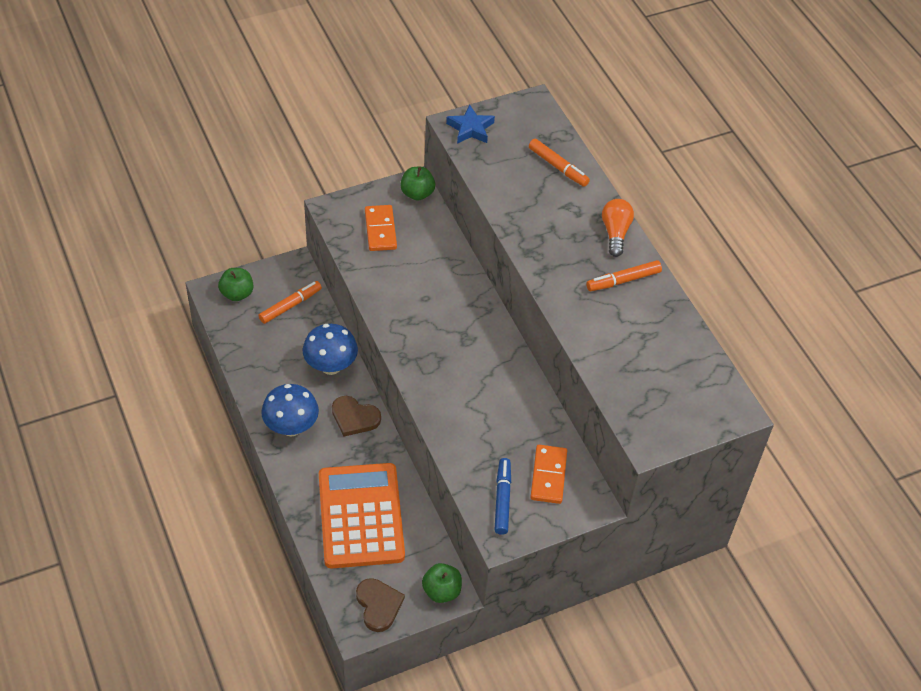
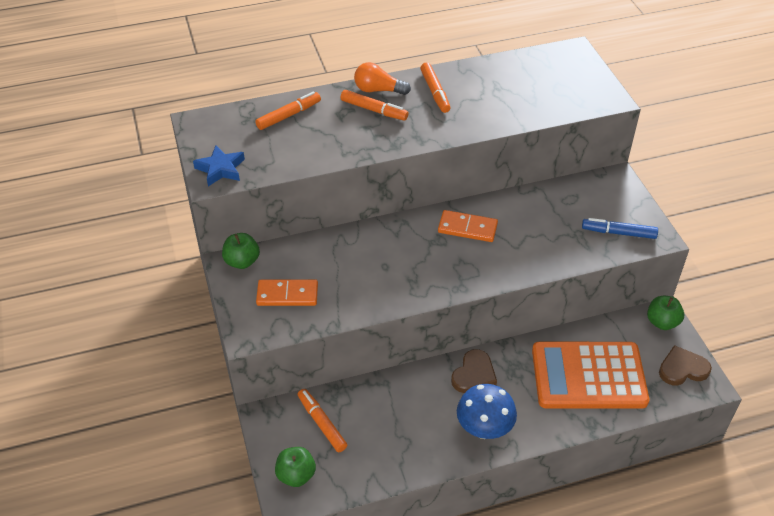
camera: 80 degrees left, 5 degrees down
blue mushroom [303,324,358,375] -> none
orange domino [530,445,567,504] -> orange domino moved to [438,210,498,242]
none -> orange marker [340,90,409,121]

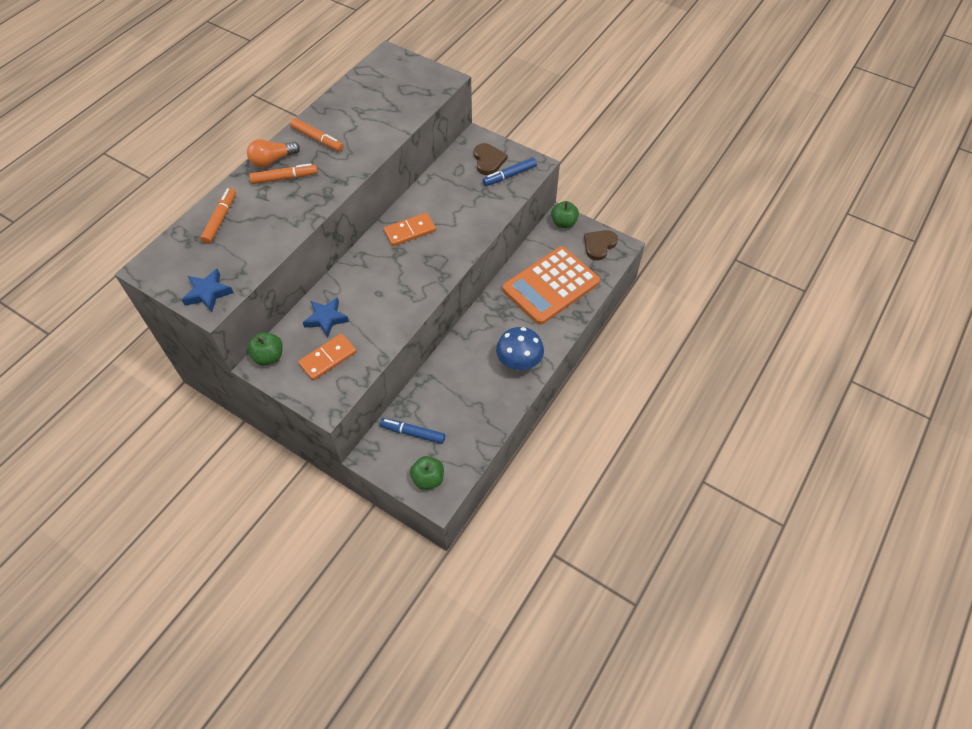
camera: 40 degrees left, 10 degrees up
orange marker [298,389,347,452] -> blue marker [380,418,446,444]
brown heart [451,349,497,393] -> brown heart moved to [474,143,508,175]
none -> blue star [303,297,349,338]

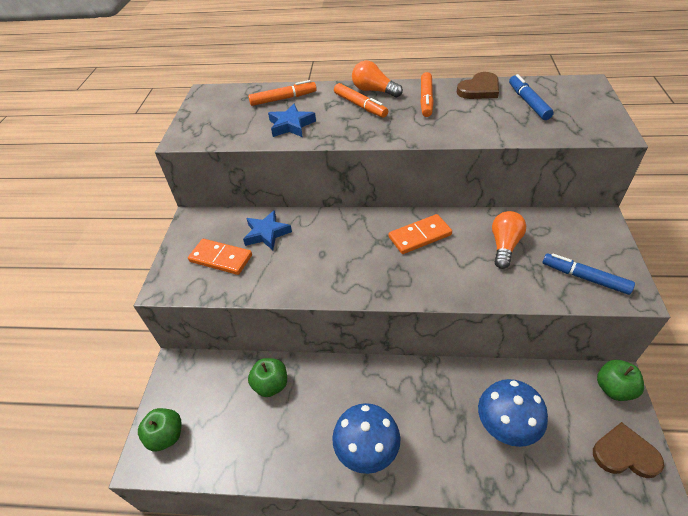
camera: 65 degrees right, 10 degrees down
blue star [182,269,233,312] -> blue star moved to [268,104,316,137]
green apple [247,332,283,366] -> green apple moved to [248,358,287,397]
blue marker [380,418,446,444] -> blue marker moved to [509,74,554,120]
orange domino [384,213,436,246] -> orange domino turned 60 degrees counterclockwise [389,214,452,254]
brown heart [474,143,508,175] -> brown heart moved to [456,72,499,99]
orange calculator [502,246,600,325] -> blue mushroom [478,379,548,447]
none -> orange light bulb [492,211,526,269]

